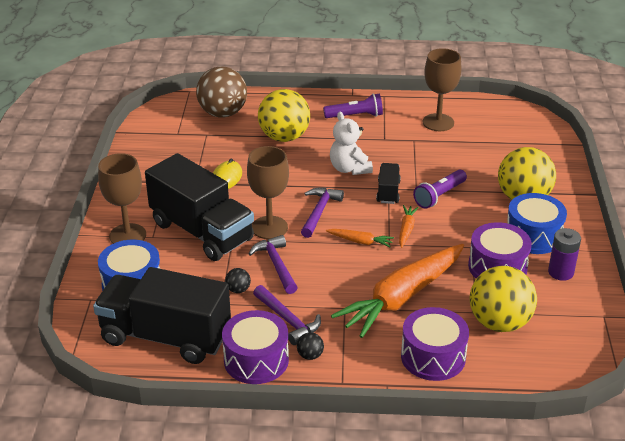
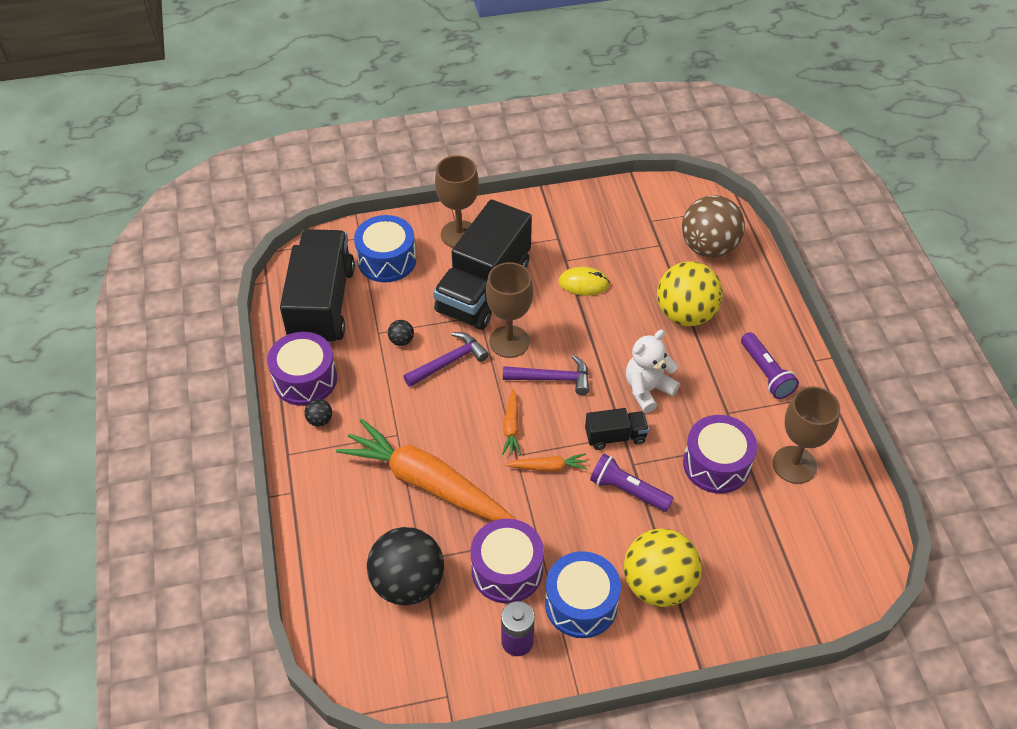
camera: 75 degrees right, 15 degrees up
purple hammer [253,285,321,345] -> none
purple drum [401,307,469,381] -> purple drum moved to [683,415,757,494]
yellow ball [470,266,537,332] -> black ball [367,527,444,605]

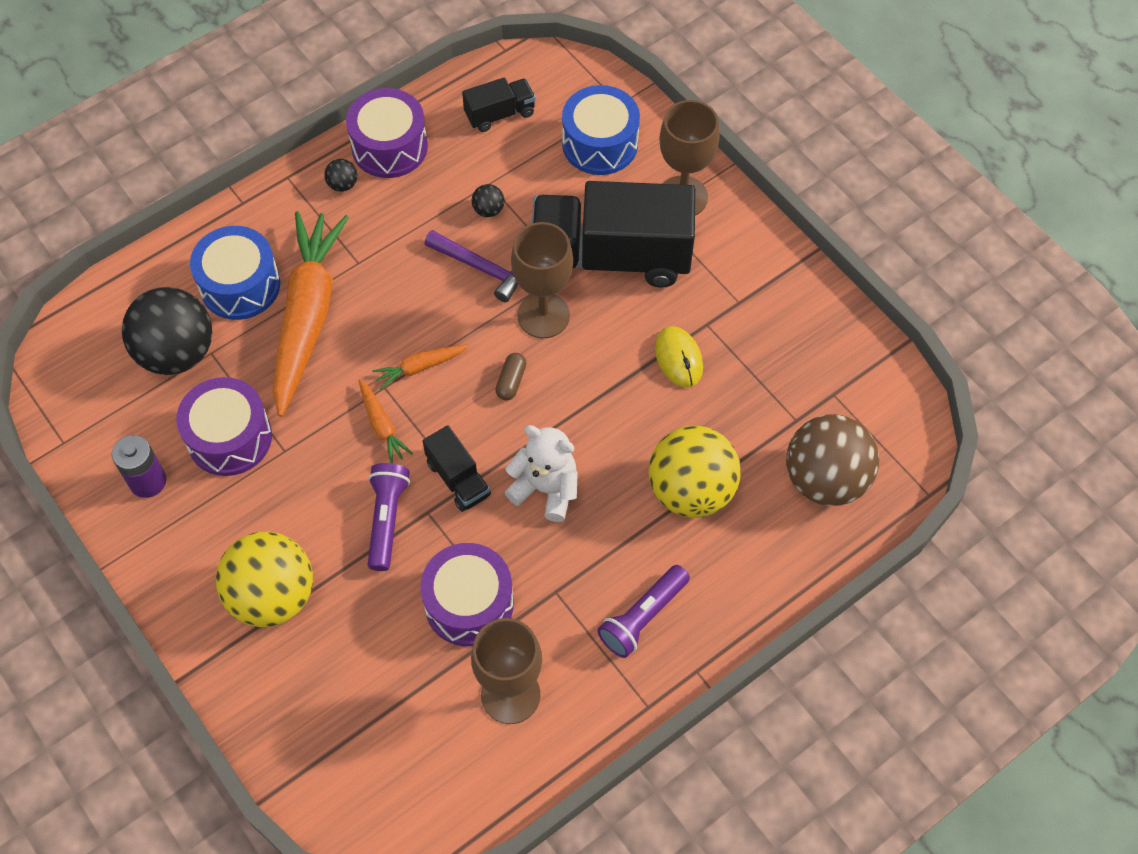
camera: 65 degrees right, 10 degrees up
black truck [280,229,355,344] -> black truck [462,77,536,132], size x0.46
purple hammer [503,355,589,395] -> brown capsule [495,353,526,401]
blue drum [545,551,621,638] -> blue drum moved to [190,226,280,320]

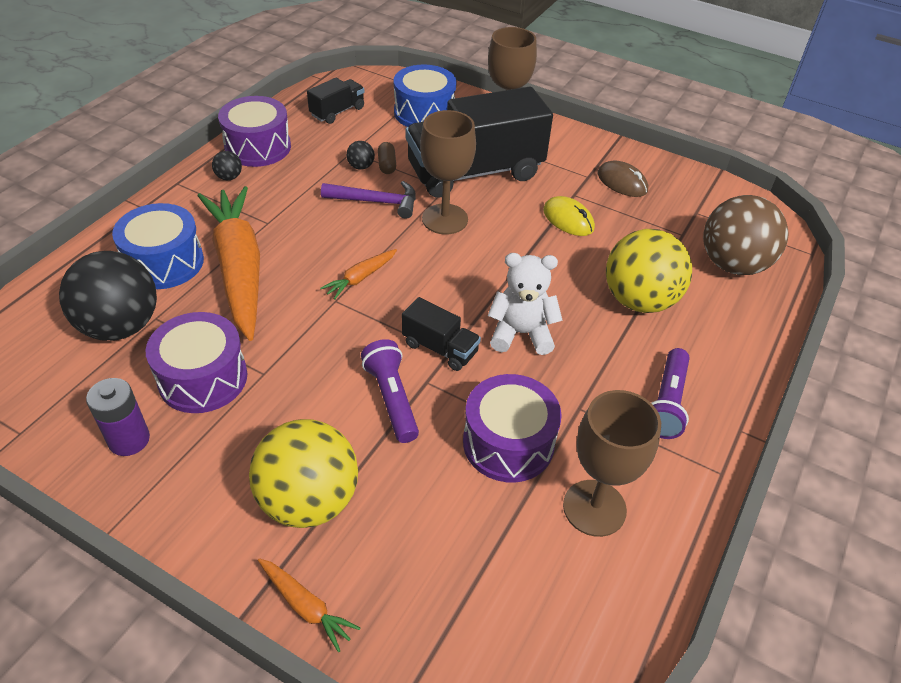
camera: 25 degrees left, 15 degrees down
orange carrot [359,379,413,464] -> orange carrot moved to [258,558,360,652]
brown capsule [495,353,526,401] -> brown capsule moved to [378,142,396,174]
none -> brown mouse [597,160,648,197]

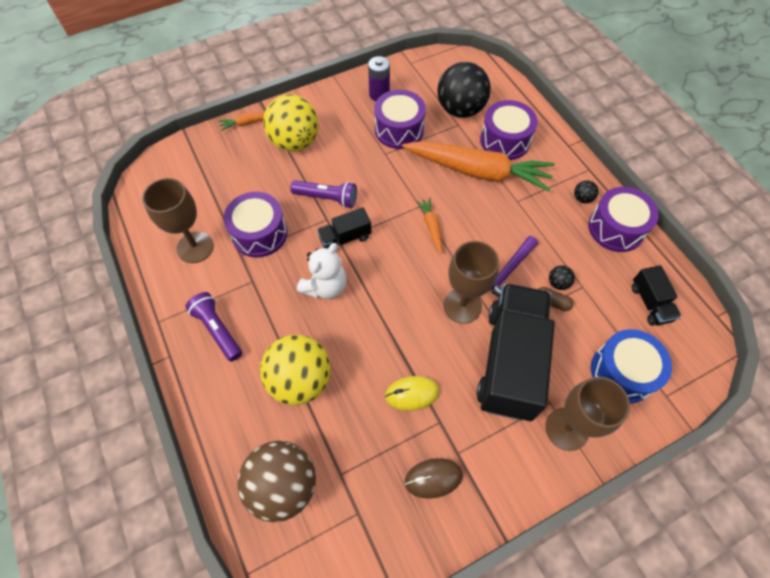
camera: 125 degrees right, 15 degrees up
blue drum [112,203,204,289] -> purple drum [480,100,538,160]

